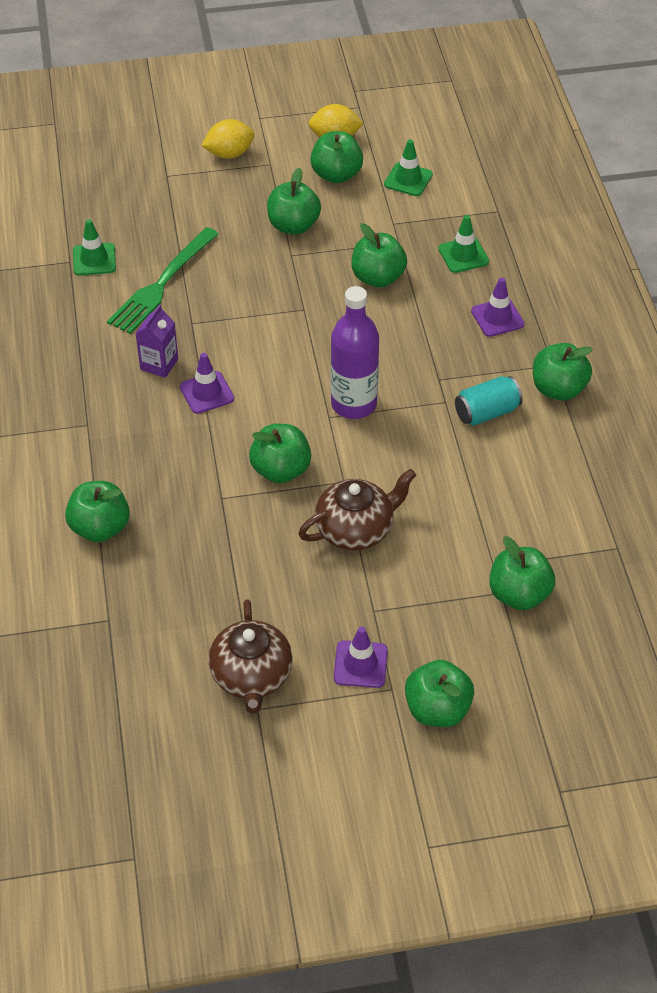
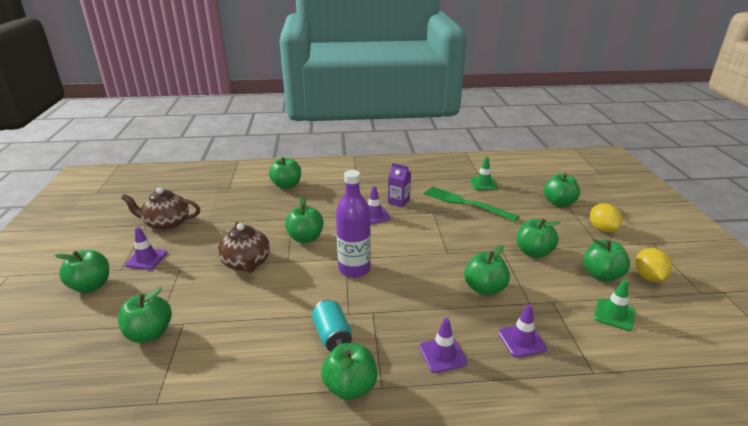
camera: 95 degrees right, 20 degrees down
green traffic cone [438,215,489,273] -> purple traffic cone [498,304,547,358]
none -> green apple [544,173,580,207]

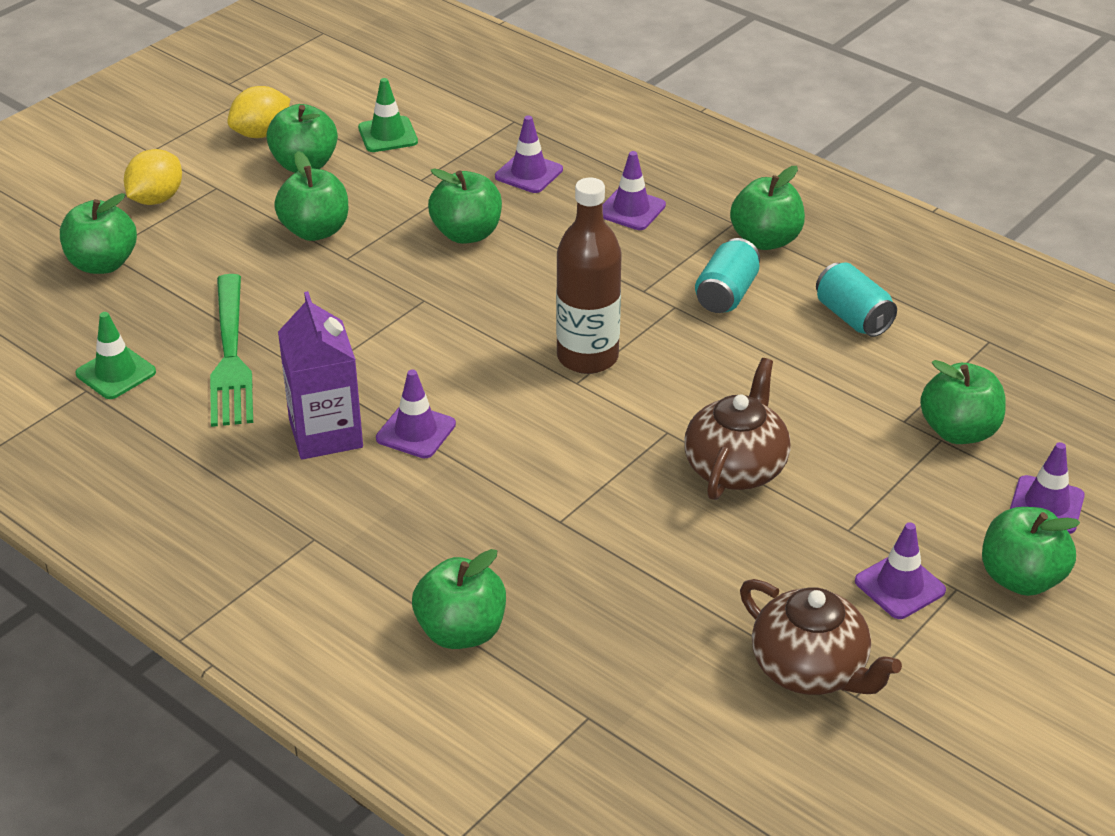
camera: 135 degrees left, 10 degrees up
green apple [285,197,324,243] -> none
purple bottle [336,170,371,278] -> brown bottle [556,178,622,374]
purple carton [388,163,411,207] -> purple carton [278,291,363,460], size x1.53
none -> turquoise can [816,262,897,337]
none -> purple traffic cone [1010,442,1085,534]

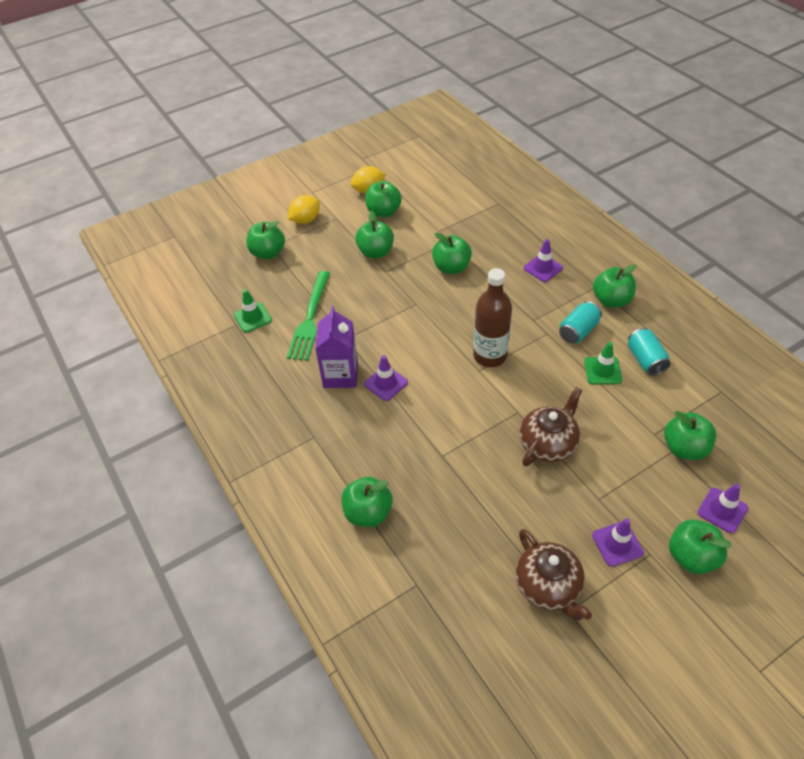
camera: 20 degrees right, 10 degrees up
green traffic cone [358,78,418,152] -> green traffic cone moved to [584,342,622,384]
purple traffic cone [495,115,563,193] -> none

